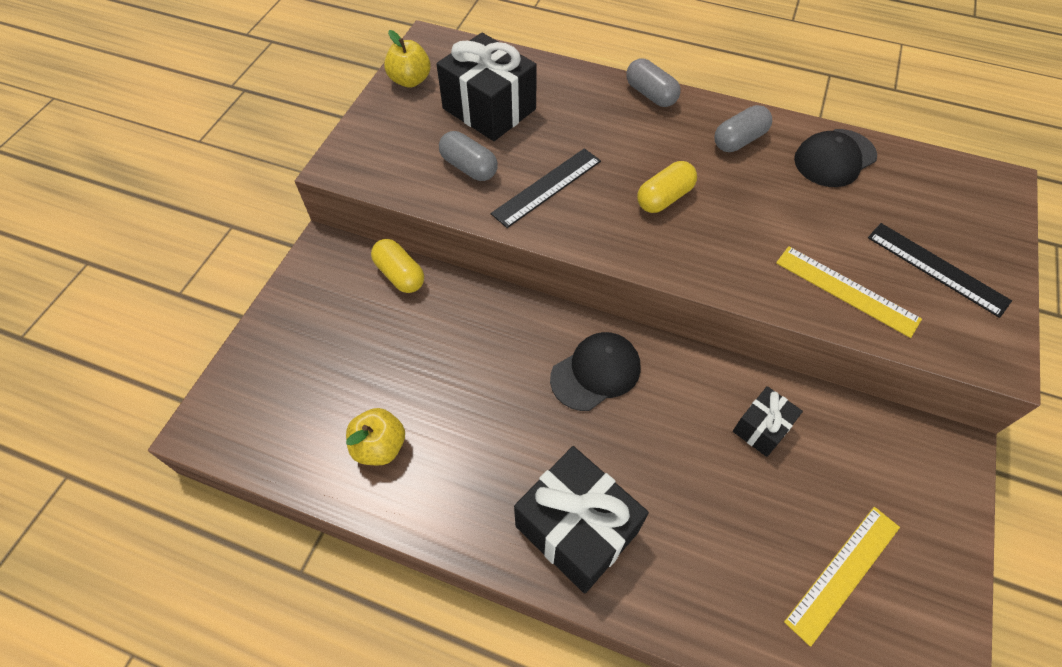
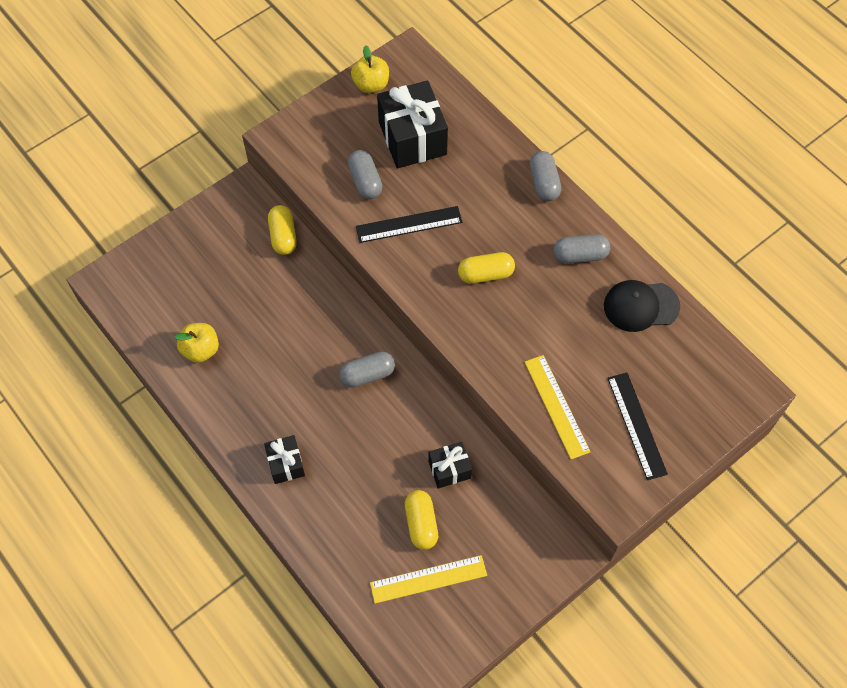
camera: 30 degrees right, 5 degrees up
black gift [514,446,649,594] -> black gift [264,435,305,484], size x0.53
black cap [550,332,641,411] -> grey capsule [339,351,395,388]
none -> yellow capsule [405,490,438,550]

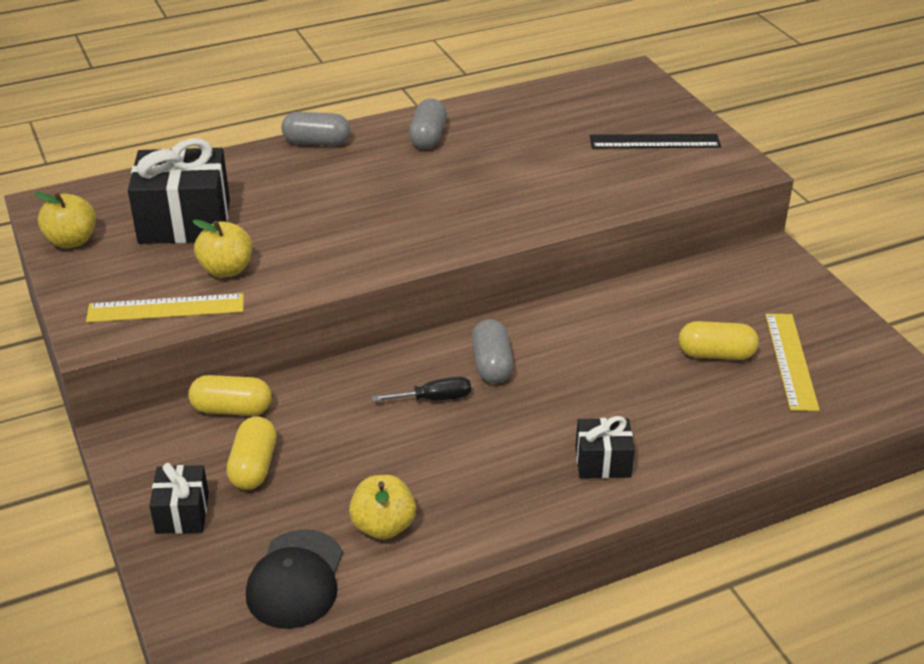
camera: 75 degrees left, 25 degrees down
grey capsule [348,150,382,199] -> yellow apple [193,219,252,278]
black ruler [356,206,462,243] -> none
black gift [428,442,472,489] -> black gift moved to [149,463,209,534]
yellow capsule [458,252,515,284] -> yellow capsule moved to [226,417,277,490]
yellow ruler [524,355,591,460] -> yellow ruler moved to [86,293,244,323]
black cap [604,280,680,332] -> black cap moved to [246,529,343,629]
none -> black screwdriver [372,376,471,402]

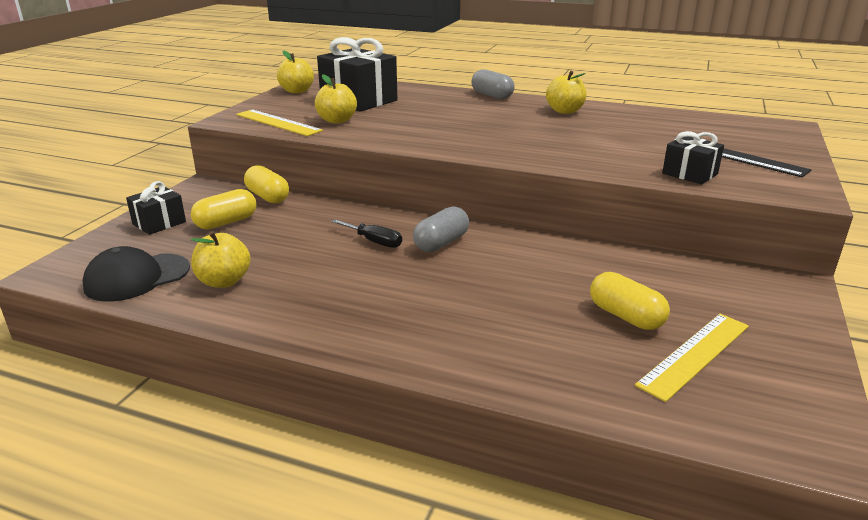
camera: 45 degrees right, 10 degrees down
grey capsule [409,99,447,149] -> yellow apple [546,71,587,114]
black gift [575,416,635,478] -> black gift moved to [662,131,724,184]

